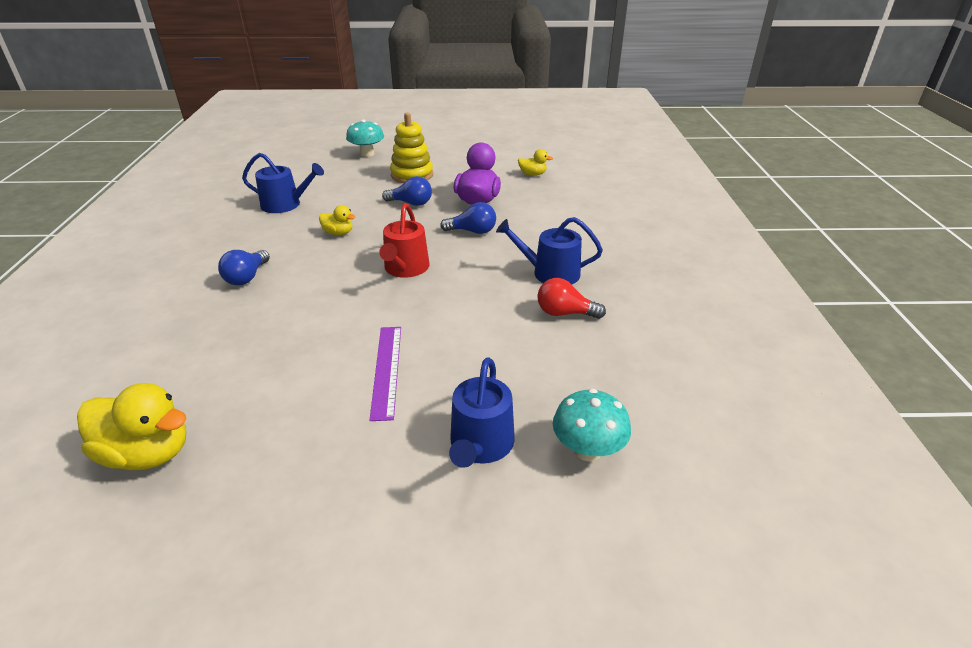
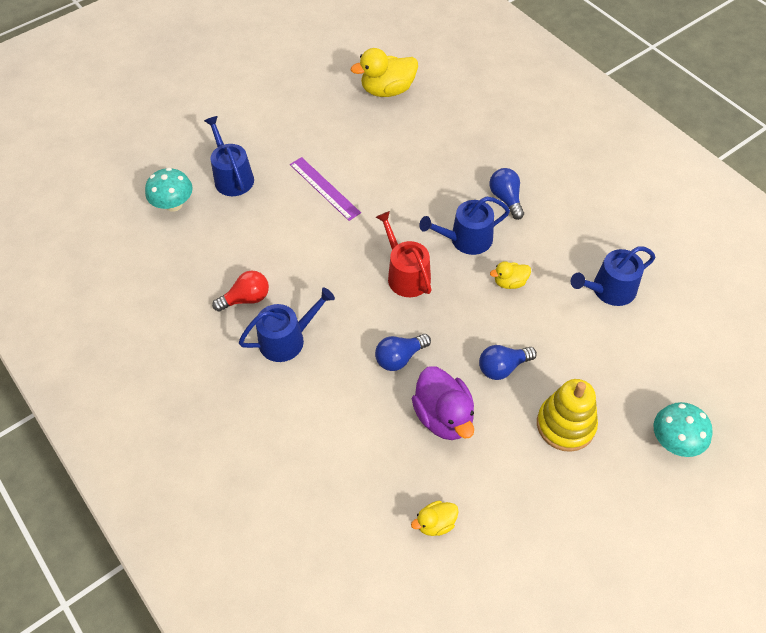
camera: 145 degrees right, 20 degrees up
none -> blue watering can [419,196,510,255]

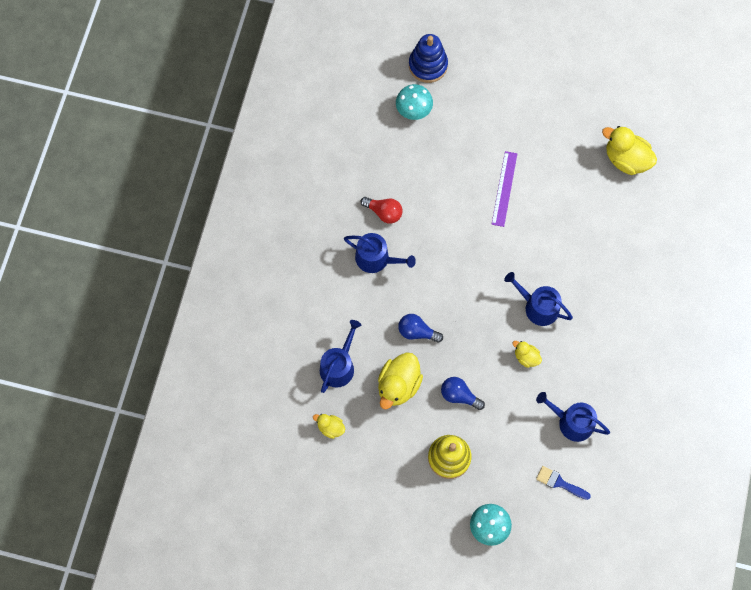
camera: 50 degrees right, 15 degrees up
blue watering can [204,116,254,196] -> blue watering can moved to [320,320,361,393]
red watering can [376,211,432,297] -> none
purple duck [412,366,474,440] -> yellow duck [378,352,423,409]
blue light bulb [489,168,524,220] -> none
none -> blue stacking toy [409,34,448,83]
none -> blue brush [536,466,591,500]

